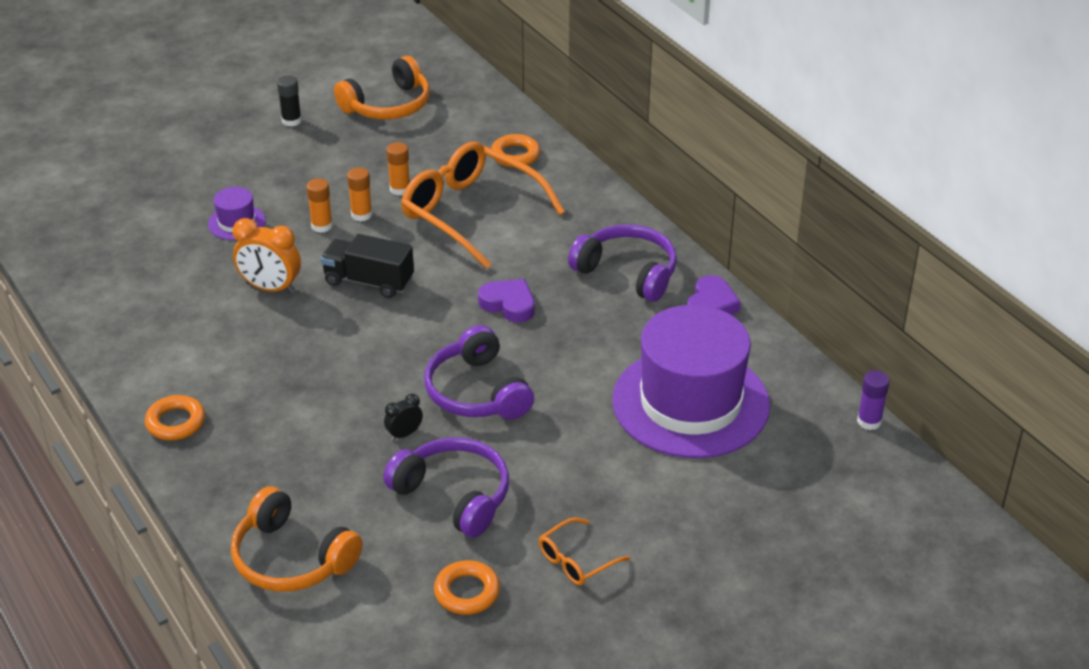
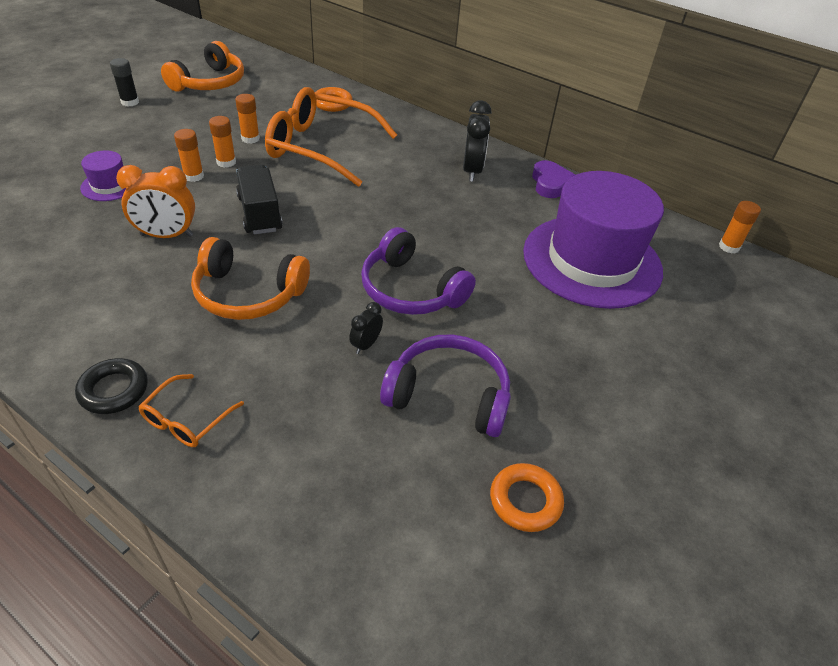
camera: 25 degrees left, 5 degrees up
orange ring [145,395,205,440] -> black ring [75,358,148,414]
orange headphones [231,486,363,592] -> orange headphones moved to [191,237,310,320]
black truck [321,234,414,298] -> black truck turned 75 degrees clockwise [236,165,283,234]
purple heart [478,279,534,323] -> none
orange glasses [539,517,630,586] -> orange glasses moved to [138,374,244,447]
purple headphones [568,224,677,302] -> black clock [463,100,492,182]
purple glue stick [857,370,890,430] -> orange glue stick [719,201,761,254]

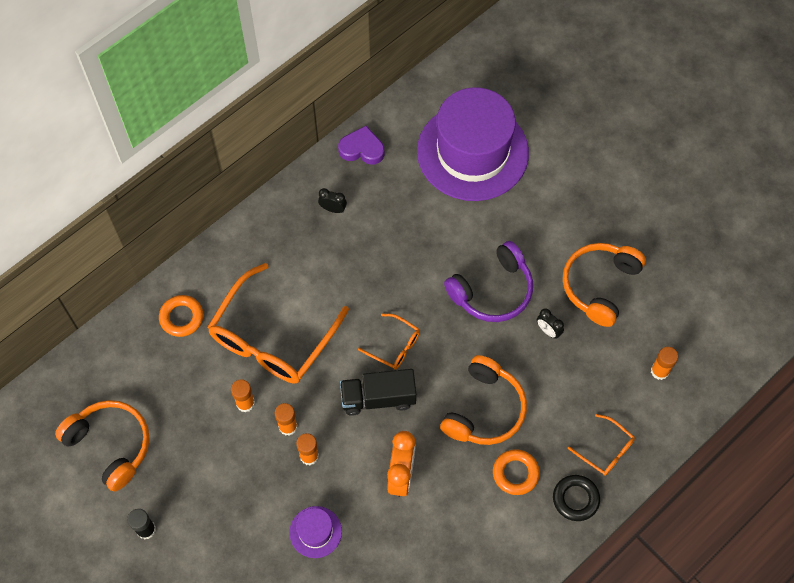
camera: 75 degrees left, 20 degrees up
purple headphones [380,334,511,437] -> orange headphones [563,243,646,327]
black clock [463,100,492,182] -> black clock [318,188,347,213], size x0.53
orange ring [490,463,564,532] -> orange ring moved to [493,449,540,495]
orange glue stick [719,201,761,254] -> orange glue stick moved to [651,347,678,380]
none -> orange glasses [358,314,420,370]

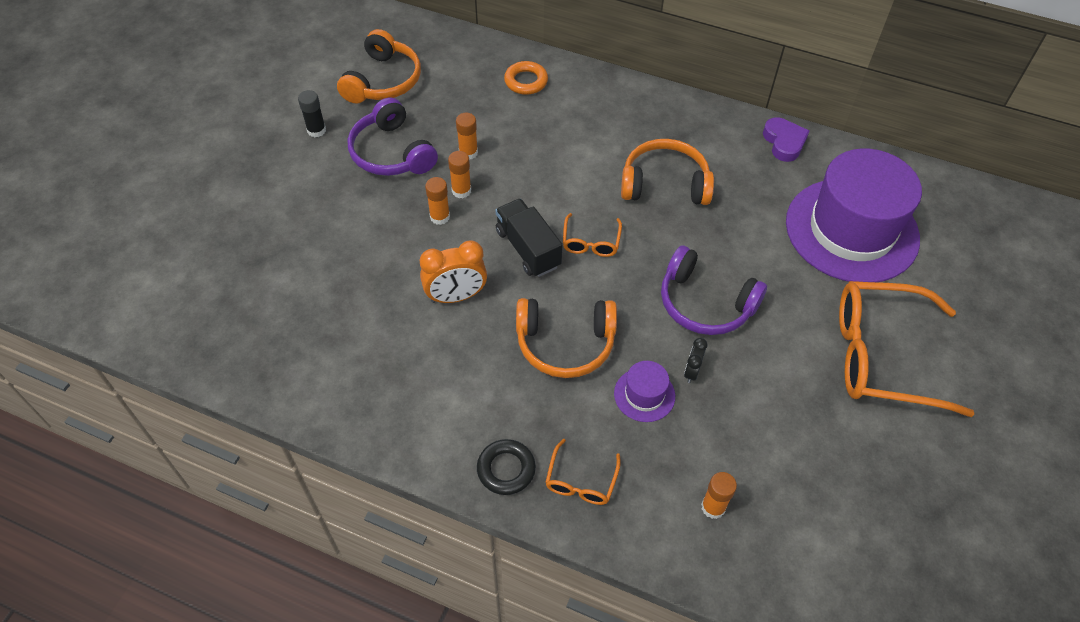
camera: 65 degrees right, 10 degrees down
orange glasses [208,263,349,384] -> orange glasses moved to [839,281,974,417]
purple hat [289,506,342,558] -> purple hat moved to [614,361,675,422]
black clock [318,188,347,213] -> none
orange ring [493,449,540,495] -> none
orange headphones [563,243,646,327] -> orange headphones moved to [621,139,714,205]
none -> purple headphones [347,97,438,176]

